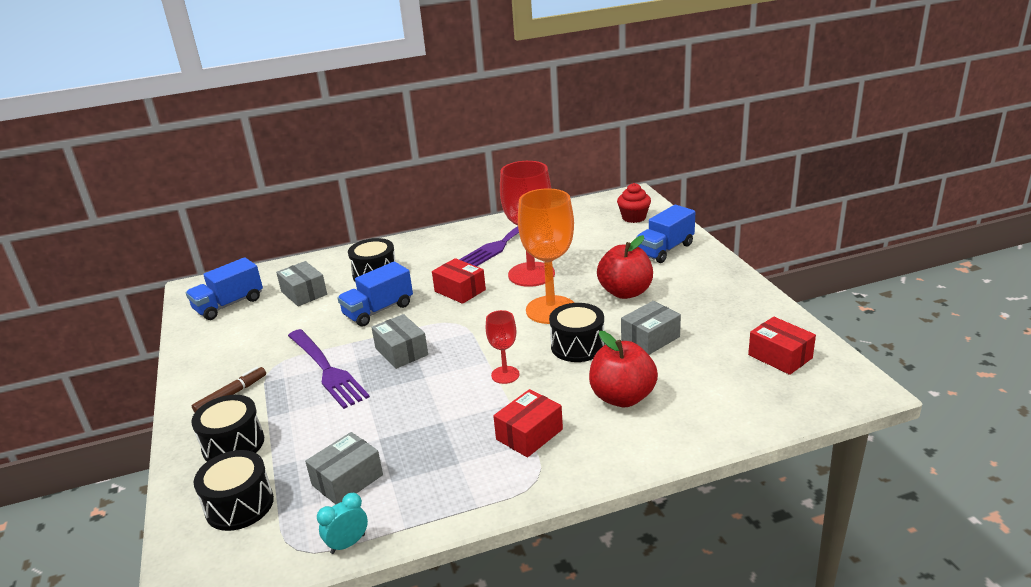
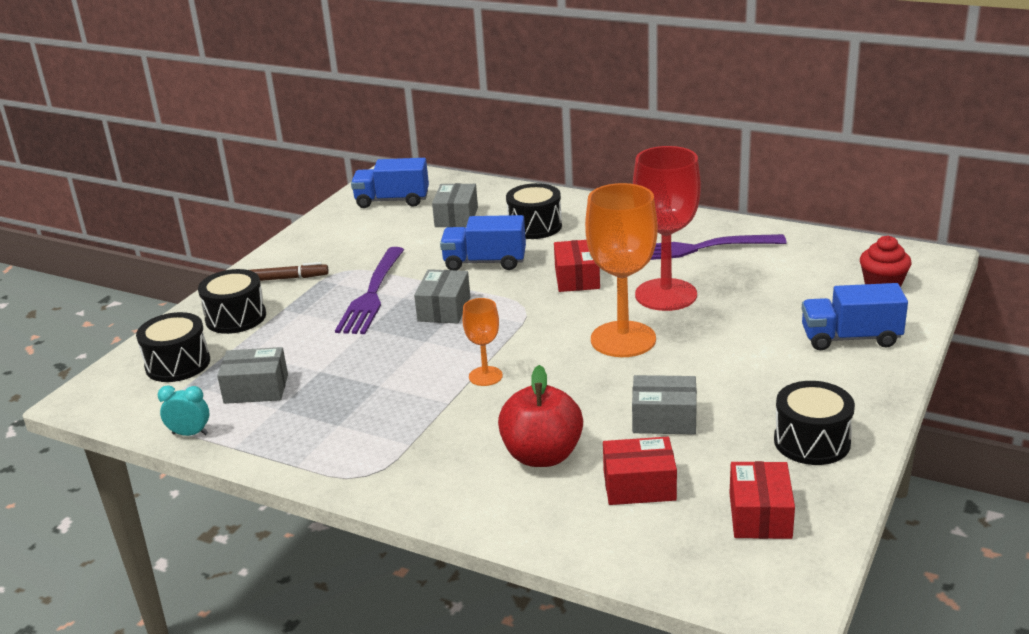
camera: 45 degrees right, 0 degrees up
red goblet [486,310,520,384] -> orange goblet [462,298,503,386]
red box [493,389,563,457] -> red box moved to [603,437,677,505]
black drum [549,303,605,362] -> black drum moved to [774,381,855,465]
red apple [597,235,653,299] -> none

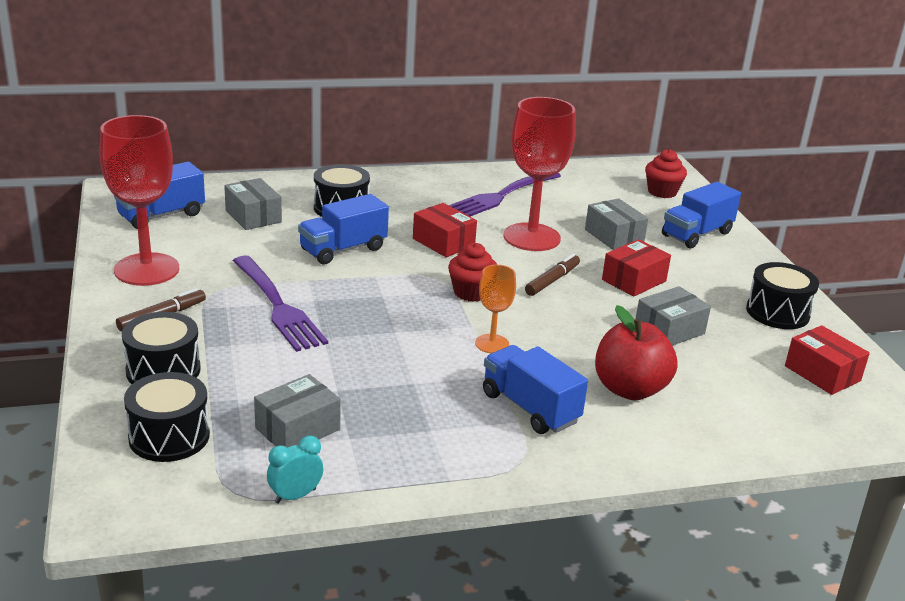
camera: 45 degrees left, 0 degrees up
grey box [414,269,470,324] -> grey box moved to [585,198,648,250]
orange goblet [585,183,658,357] -> brown marker [525,254,580,296]
red box [603,437,677,505] -> red box moved to [602,239,671,297]
none -> red goblet [100,115,179,286]
none -> red cupcake [448,243,497,302]
none -> blue truck [483,345,588,434]

